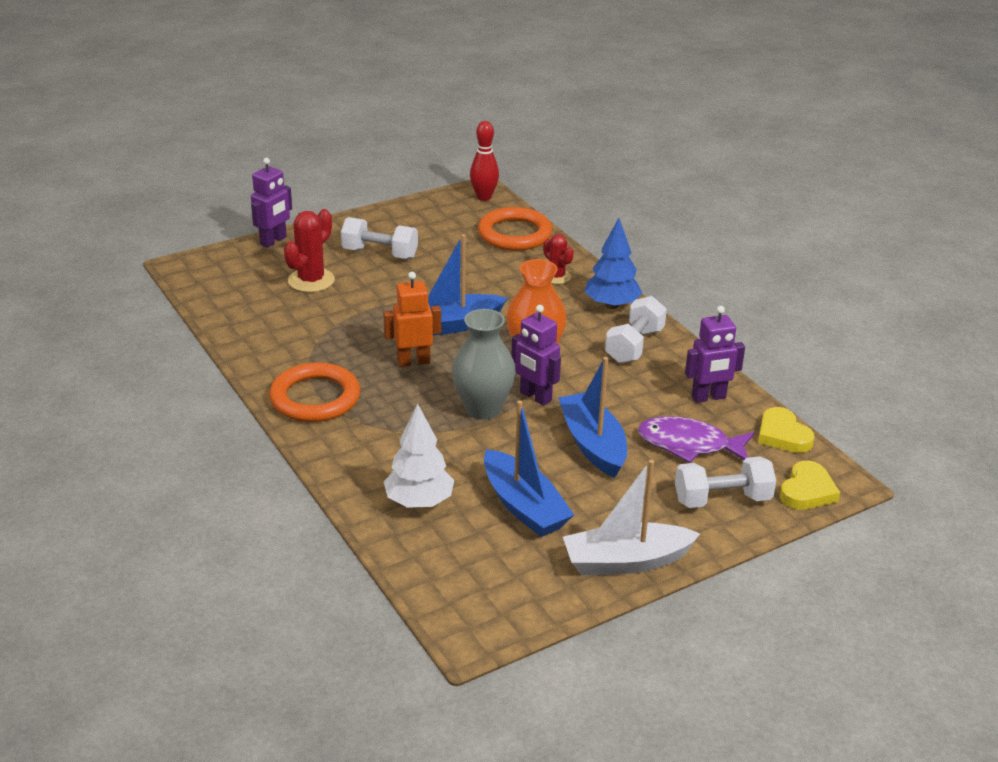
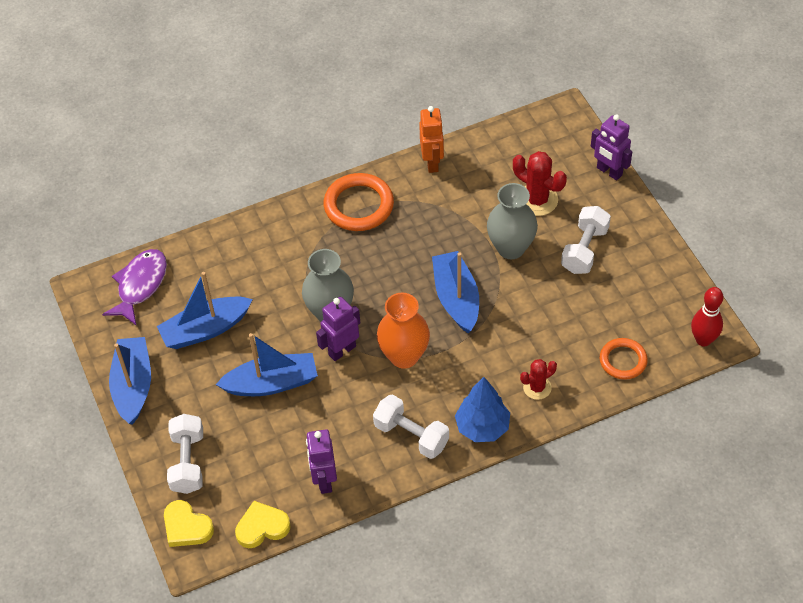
camera: 100 degrees right, 20 degrees up
orange robot [384,272,441,367] -> orange robot moved to [419,106,444,173]
white tree [384,404,454,508] -> none
orange ring [478,207,552,251] -> orange ring [600,338,648,380], size x0.63
white boat [563,460,700,575] -> blue boat [109,337,151,425]
purple fish [638,416,754,463] -> purple fish moved to [102,249,167,326]
none -> grey vase [487,183,538,259]

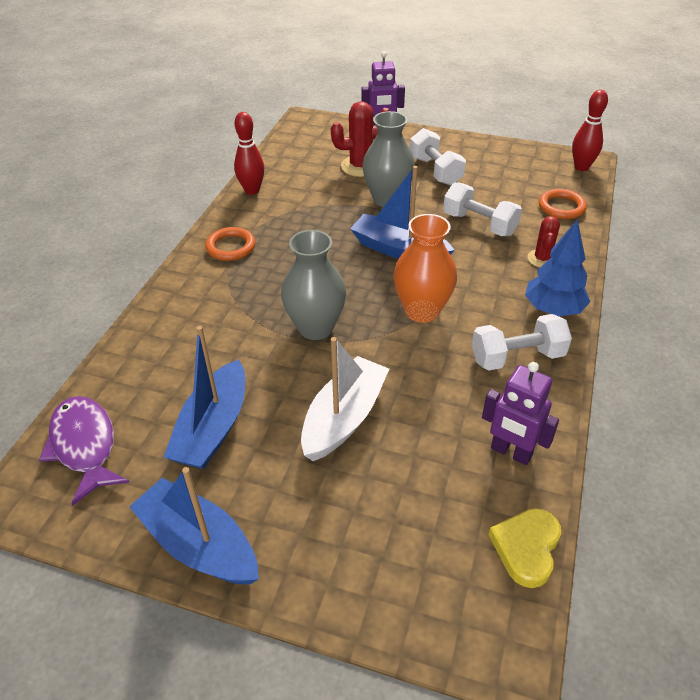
camera: 50 degrees left, 10 degrees down
yellow heart [164,500,214,547] -> none
white dumbbell [167,414,203,494] -> white dumbbell moved to [443,182,522,236]
blue boat [216,333,318,396] -> white boat [301,337,389,461]
purple robot [316,297,360,361] -> none
orange ring [324,173,394,231] -> orange ring [205,227,255,261], size x0.63
orange robot [419,106,444,173] -> red bowling pin [234,112,265,195]

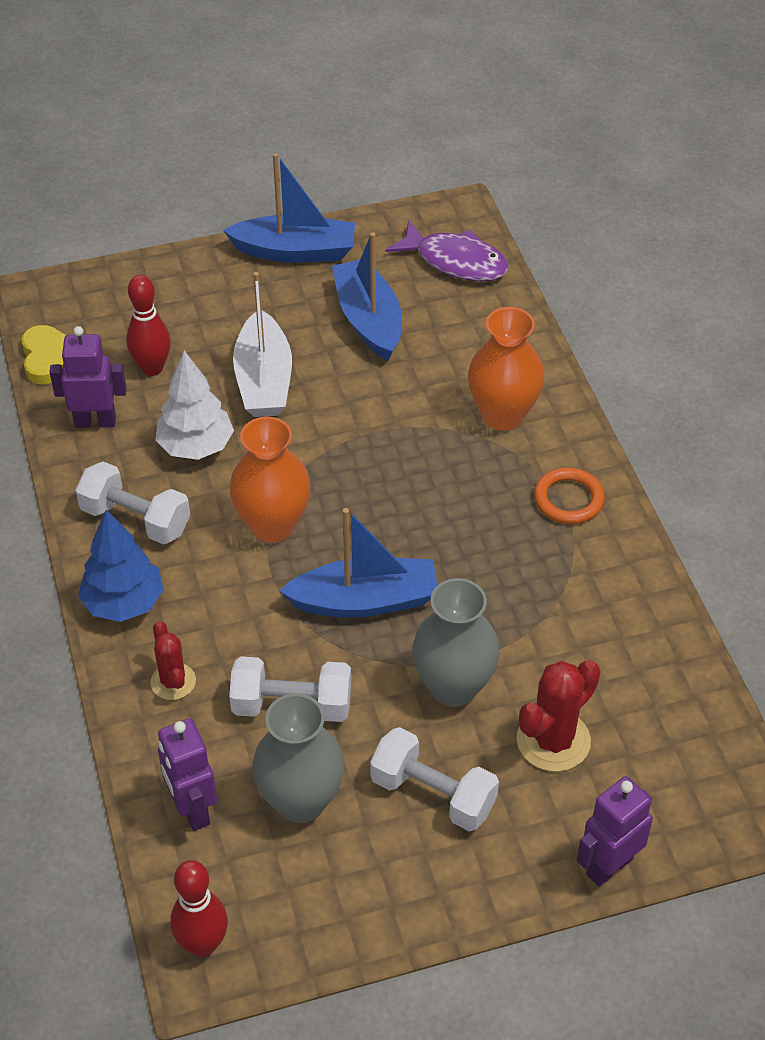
camera: 145 degrees right, 5 degrees up
red bowling pin [234,112,265,195] -> red bowling pin moved to [126,275,171,376]
grey vase [281,230,346,340] -> grey vase moved to [253,693,344,823]
white dumbbell [472,314,572,371] -> white dumbbell turned 75 degrees clockwise [76,461,190,545]
orange ring [539,189,587,219] -> purple robot [158,718,217,831]
none -> white tree [155,351,234,460]
none -> orange vase [468,307,544,431]

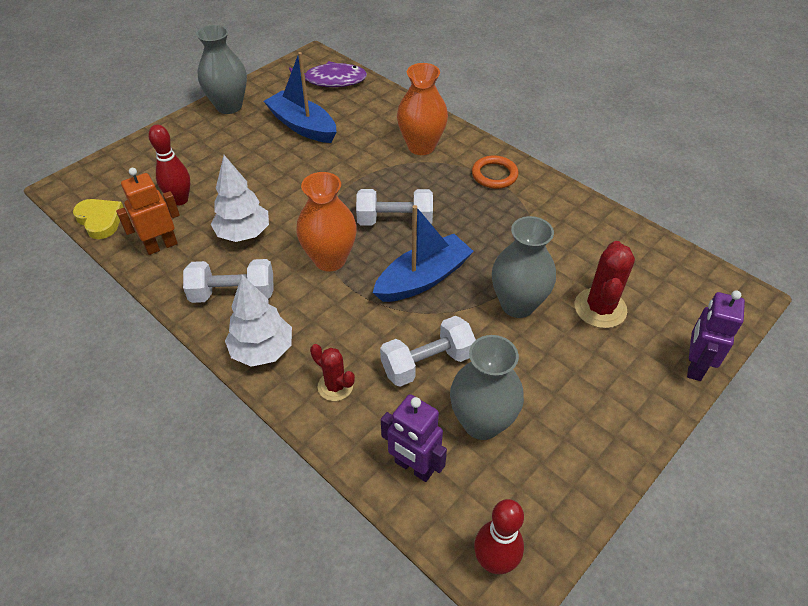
camera: 30 degrees left, 0 degrees up
purple robot [50,326,127,428] -> orange robot [116,168,180,255]
blue tree [78,510,164,622] -> white tree [225,275,292,367]
blue boat [223,153,355,263] -> grey vase [197,25,247,114]
white boat [233,272,292,417] -> none
white dumbbell [370,727,499,831] -> white dumbbell moved to [356,189,433,225]

